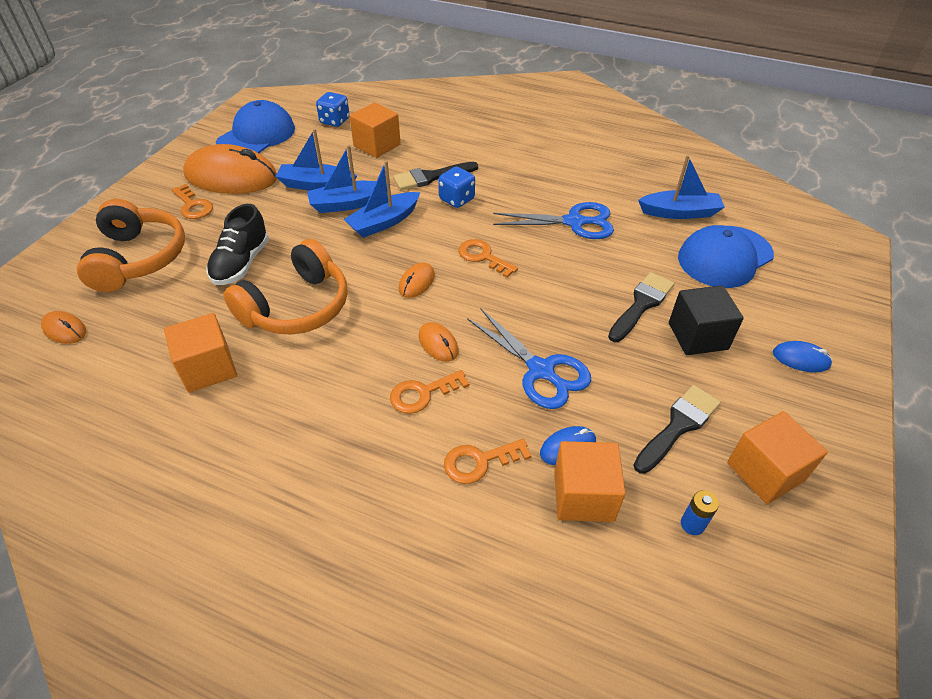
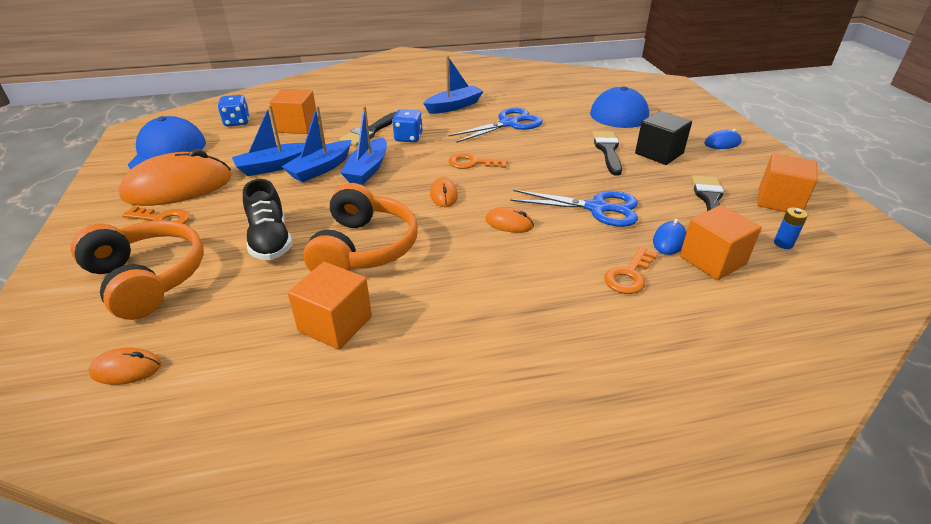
camera: 35 degrees left, 10 degrees down
orange key [390,370,469,414] -> none
blue boat [638,155,725,219] -> blue boat moved to [423,56,484,114]

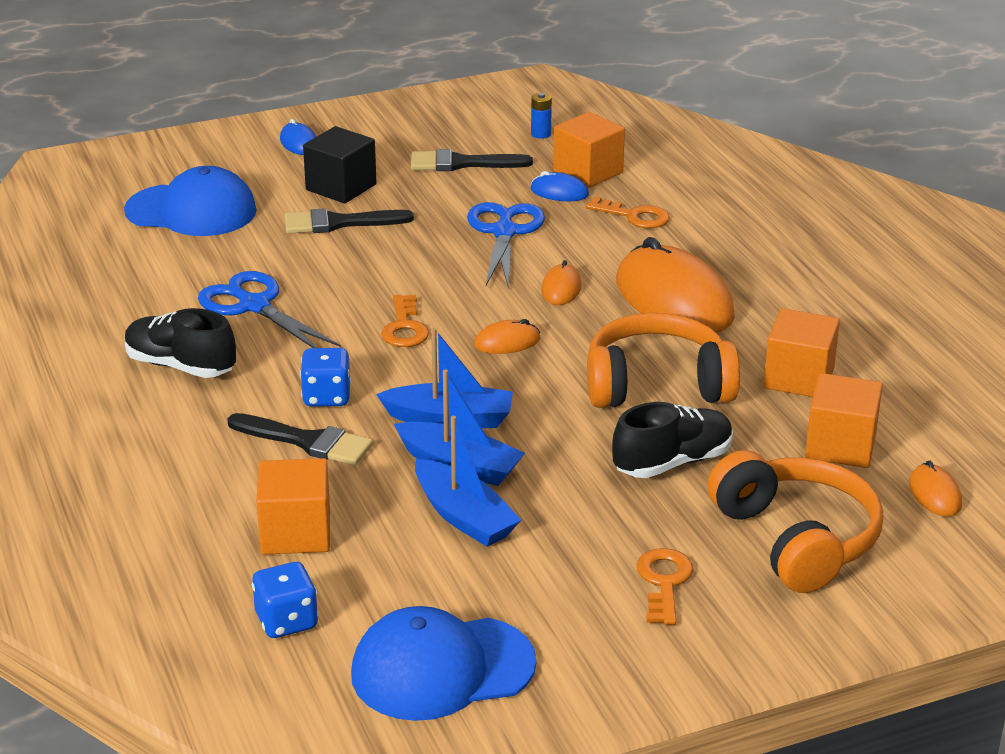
camera: 100 degrees left, 5 degrees down
orange headphones [71,220,204,320] -> orange headphones turned 120 degrees clockwise [708,450,883,593]
orange mouse [119,149,232,206] -> orange mouse moved to [616,237,735,333]
blue boat [423,56,484,114] -> black shoe [125,308,236,378]
orange cube [757,153,818,212] -> orange cube moved to [805,373,883,468]

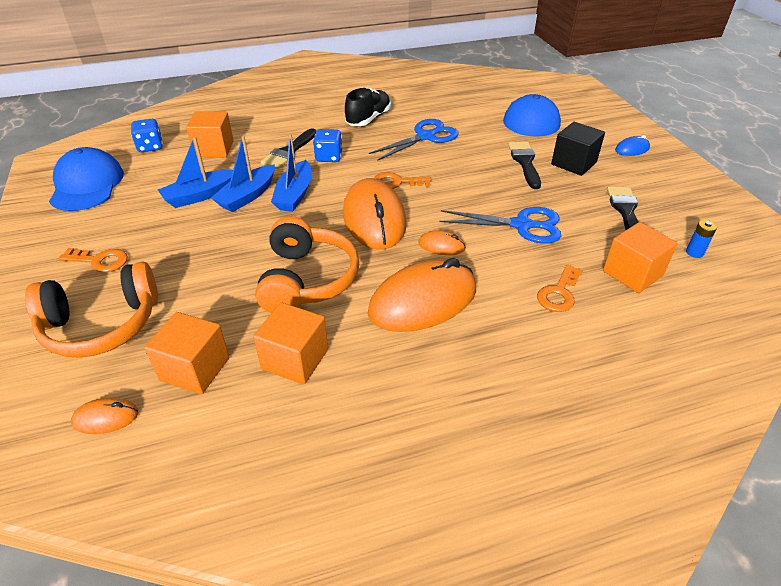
camera: 95 degrees right, 10 degrees up
orange mouse [474,319,540,354] -> orange mouse [343,178,406,249], size x2.28
blue mouse [530,171,589,201] -> none
black shoe [612,402,733,478] -> none

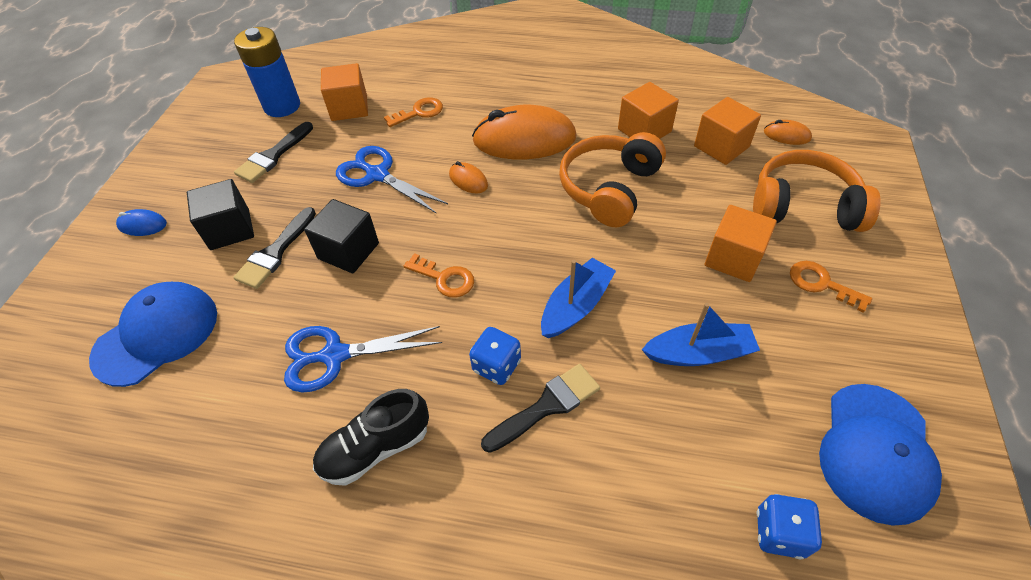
camera: 150 degrees left, 10 degrees up
orange cube [186,111,234,157] -> orange cube moved to [705,205,777,282]
blue boat [211,136,275,212] -> none
orange mouse [343,178,406,249] -> none
blue battery [686,220,717,258] -> blue battery [234,27,300,117], size x2.44
none -> black cube [304,199,379,273]

